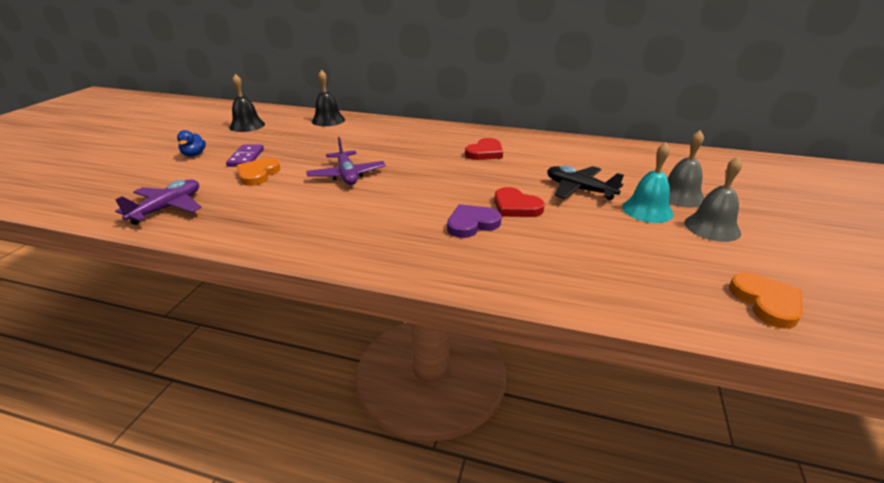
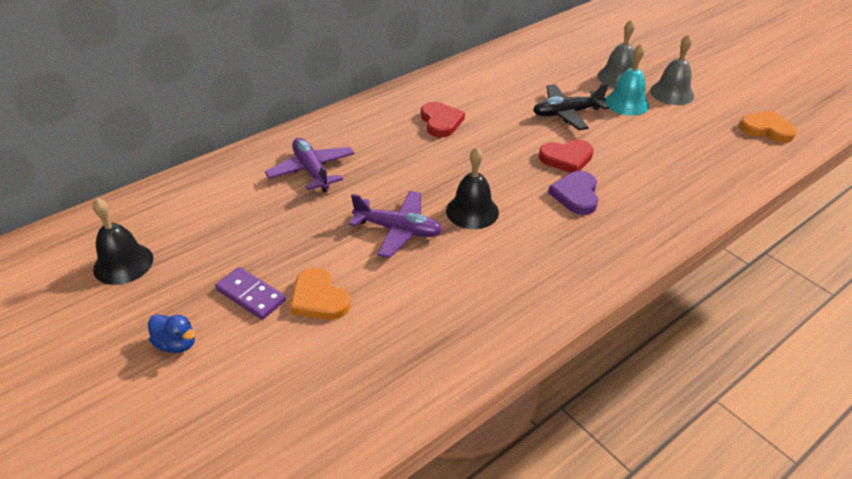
camera: 55 degrees left, 10 degrees up
purple plane [115,179,202,225] -> purple plane moved to [265,138,354,192]
black bell [311,70,345,126] -> black bell moved to [446,147,499,229]

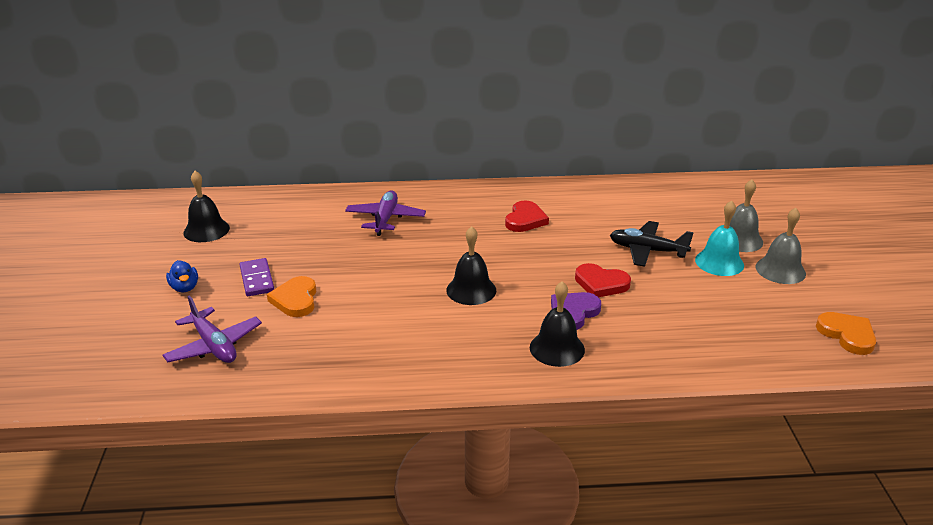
camera: 35 degrees right, 10 degrees down
purple plane [349,191,443,258] -> purple plane moved to [162,295,262,363]
none -> black bell [530,281,585,367]

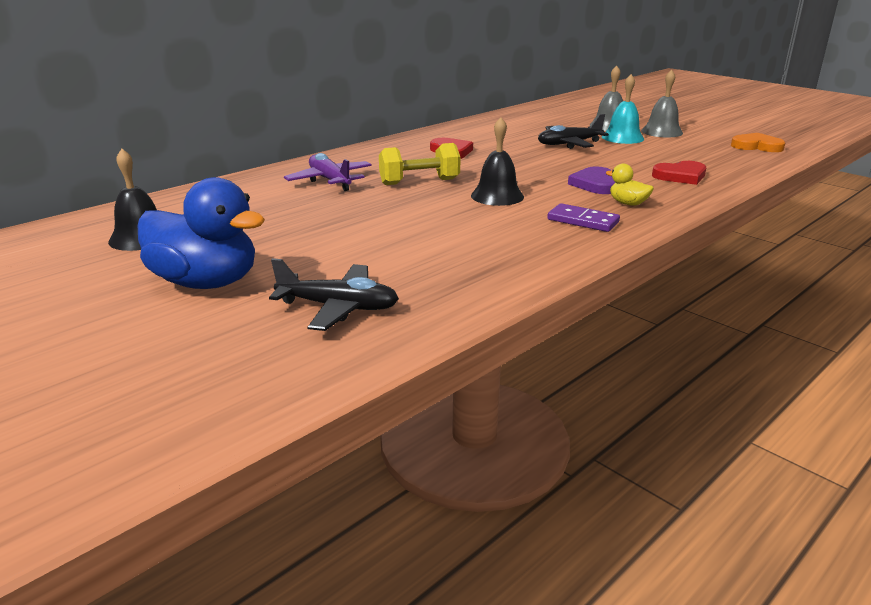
camera: 40 degrees left, 5 degrees down
purple plane [162,295,262,363] -> black plane [269,258,399,331]
blue duck [166,260,198,292] -> blue duck [138,177,265,289], size x2.23
purple domino [240,258,274,296] -> purple domino moved to [547,203,620,232]
orange heart [267,276,316,317] -> none
black bell [530,281,585,367] -> yellow duck [606,164,654,206]
red heart [575,263,631,297] -> red heart moved to [652,161,706,185]
none -> yellow dumbbell [379,143,461,185]

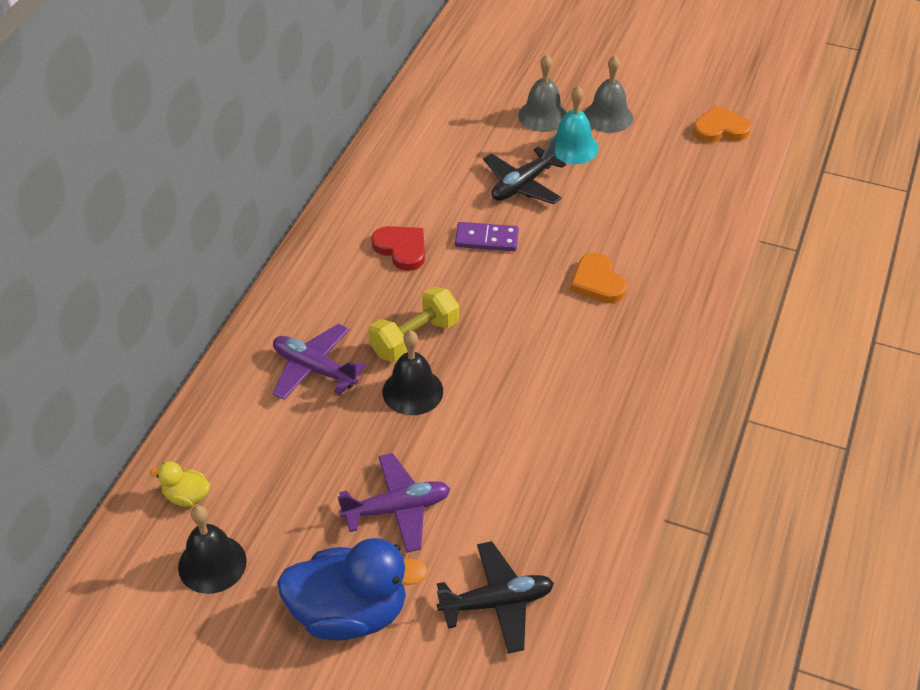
camera: 25 degrees left, 20 degrees up
black bell [471,117,524,206] -> black bell moved to [383,330,443,415]
purple domino [547,203,620,232] -> purple domino moved to [455,222,519,251]
purple heart [568,166,616,194] -> orange heart [570,253,627,303]
yellow duck [606,164,654,206] -> yellow duck moved to [150,462,210,507]
red heart [652,161,706,185] -> none
none -> purple plane [338,453,450,553]

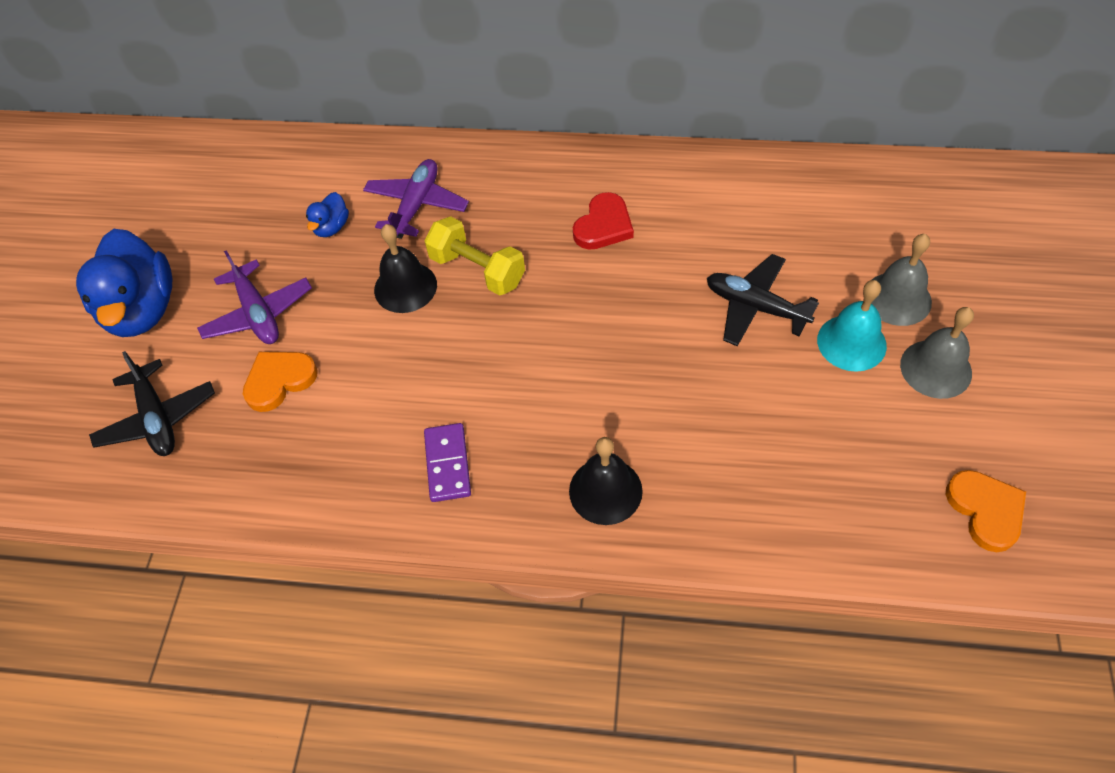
camera: 80 degrees right, 10 degrees up
yellow duck [150,462,210,507] -> none
black bell [178,505,247,594] -> black bell moved to [569,437,643,525]
purple domino [455,222,519,251] -> purple domino moved to [424,423,471,502]
orange heart [570,253,627,303] -> orange heart moved to [243,352,318,412]
none -> blue duck [306,192,349,237]

